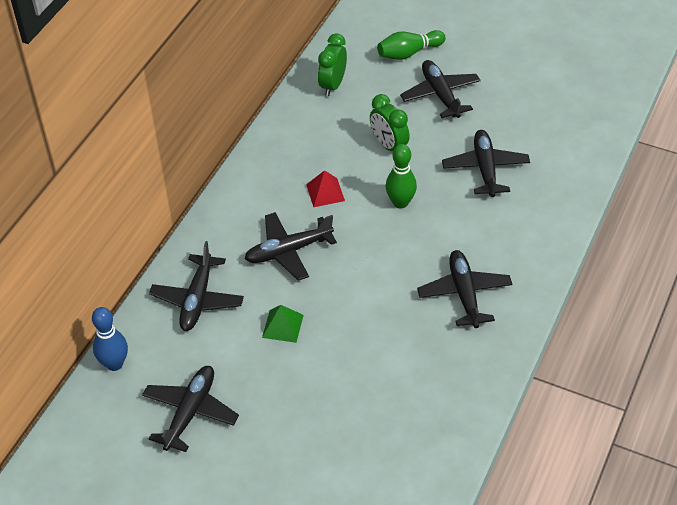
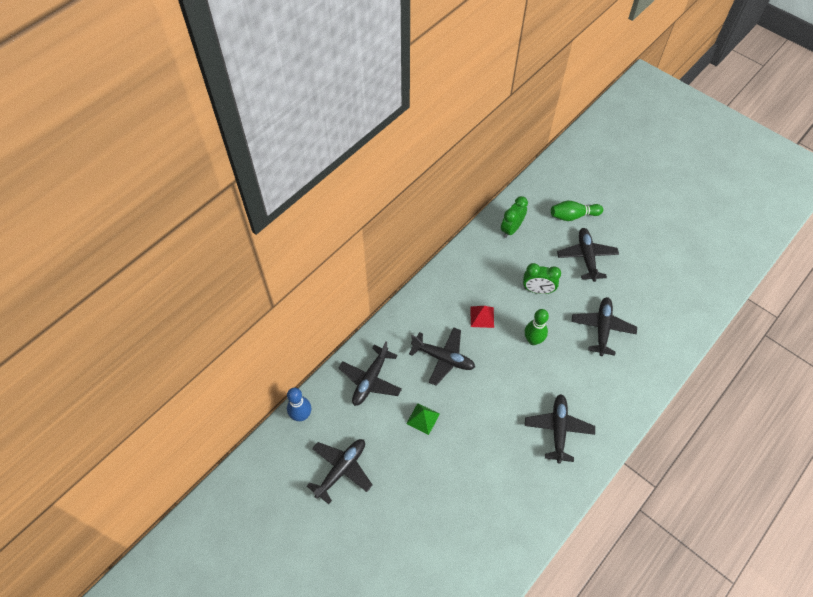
camera: 15 degrees right, 10 degrees up
black plane [244,212,337,281] -> black plane turned 150 degrees counterclockwise [409,327,475,386]
green clock [370,94,410,151] -> green clock turned 60 degrees counterclockwise [523,263,561,294]

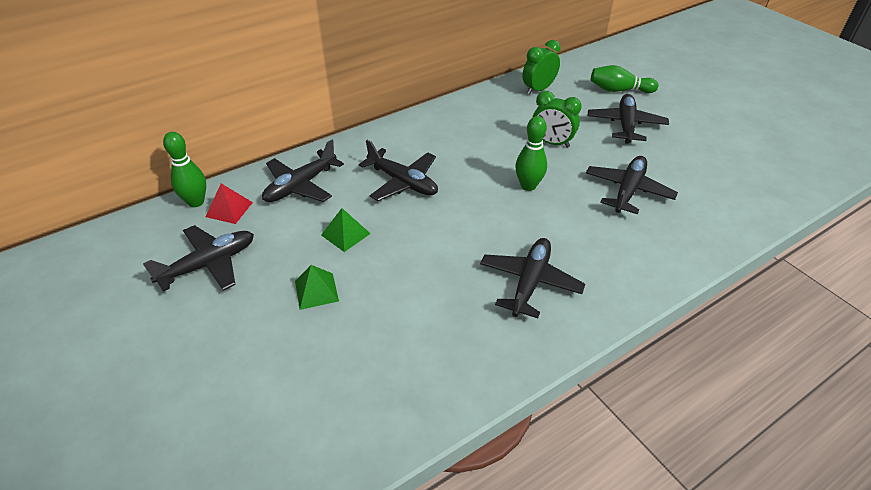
camera: 15 degrees right, 15 degrees down
blue bowling pin [287,388,311,421] -> green bowling pin [163,132,206,207]
red pyramid [471,306,494,328] -> red pyramid moved to [206,184,253,224]
none -> green pyramid [295,265,339,310]

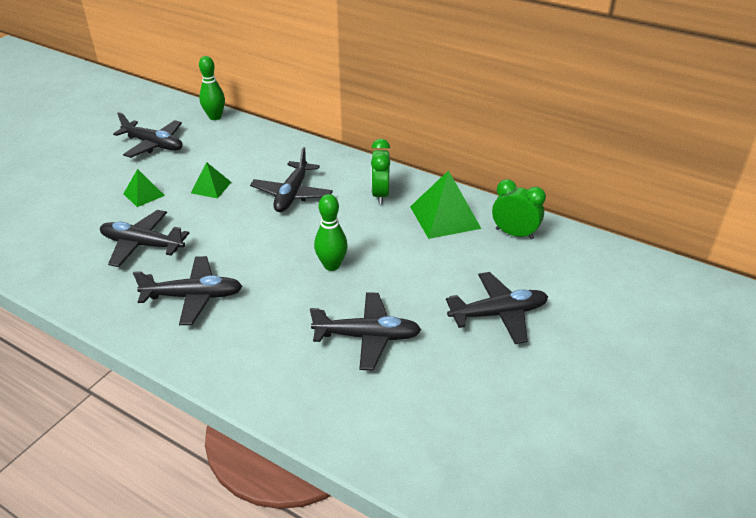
camera: 65 degrees right, 5 degrees down
red pyramid [206,184,253,224] -> none
black plane [262,140,344,202] -> black plane moved to [100,210,189,267]
green clock [532,91,582,148] -> green clock moved to [371,139,390,204]
green bowling pin [591,65,658,93] -> none
none -> green pyramid [410,170,481,239]

